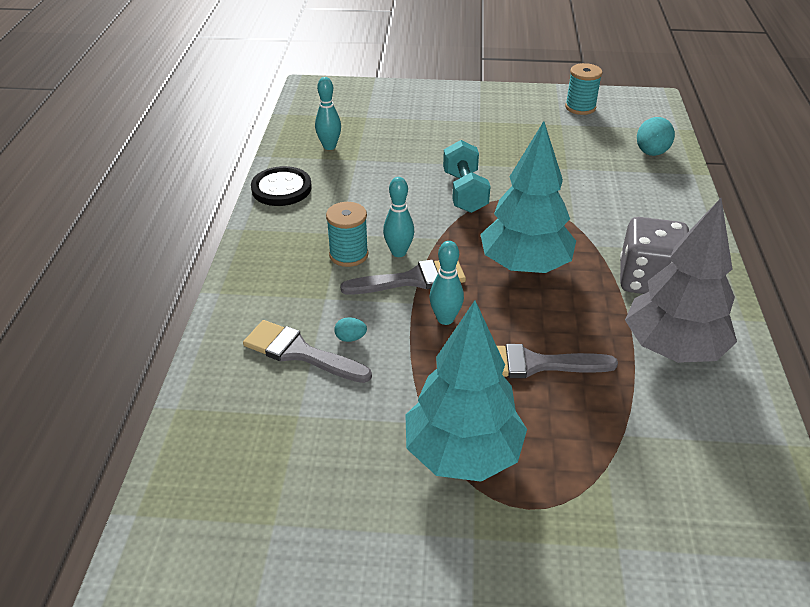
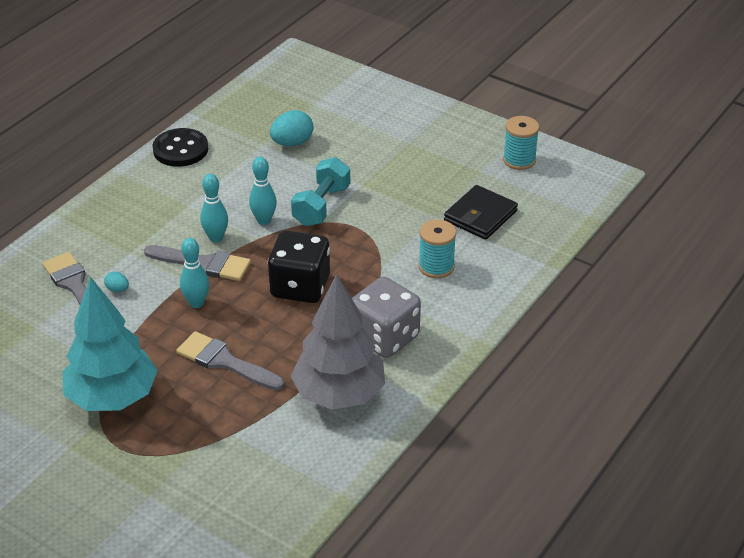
camera: 30 degrees right, 0 degrees up
turquoise bowling pin [315,77,341,150] -> turquoise bowling pin moved to [249,157,277,225]
turquoise spool [326,202,368,267] -> turquoise spool moved to [418,219,456,278]
turquoise tree [480,121,576,273] -> black dice [268,231,330,303]
turquoise egg [637,117,675,156] -> turquoise egg moved to [270,110,313,146]
none -> black wallet [444,185,518,240]

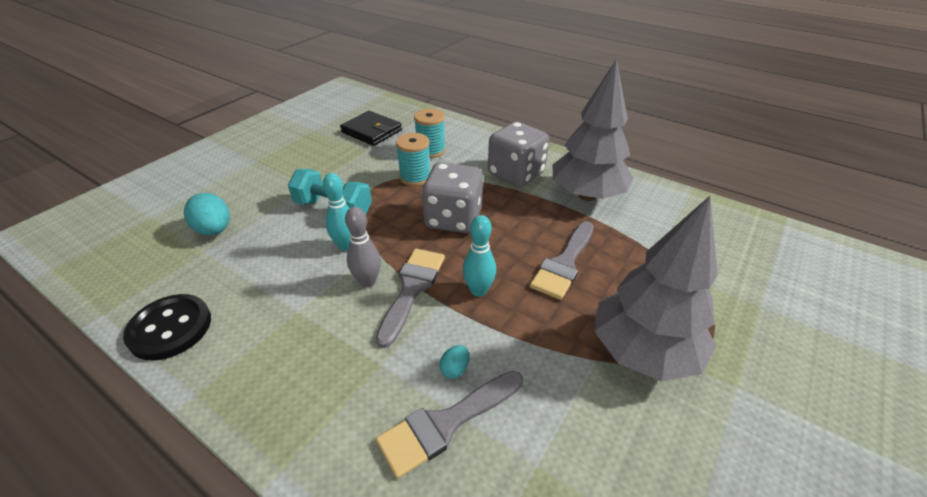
camera: 90 degrees left, 0 degrees up
turquoise tree [62,277,158,411] -> grey tree [594,196,718,381]
turquoise bowling pin [200,174,228,243] -> grey bowling pin [345,207,381,288]
black dice [268,231,330,303] -> grey dice [422,163,483,233]
turquoise spool [503,116,539,170] -> turquoise spool moved to [396,133,430,186]

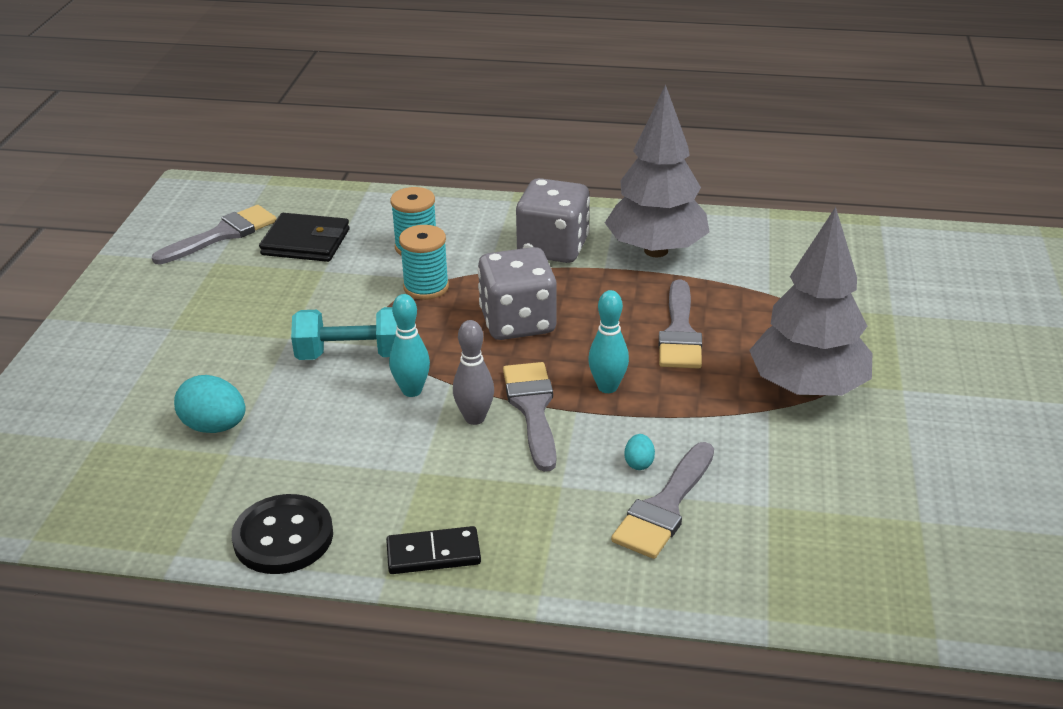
camera: 25 degrees left, 5 degrees down
none -> grey brush [152,205,277,265]
none -> black domino [386,526,481,574]

